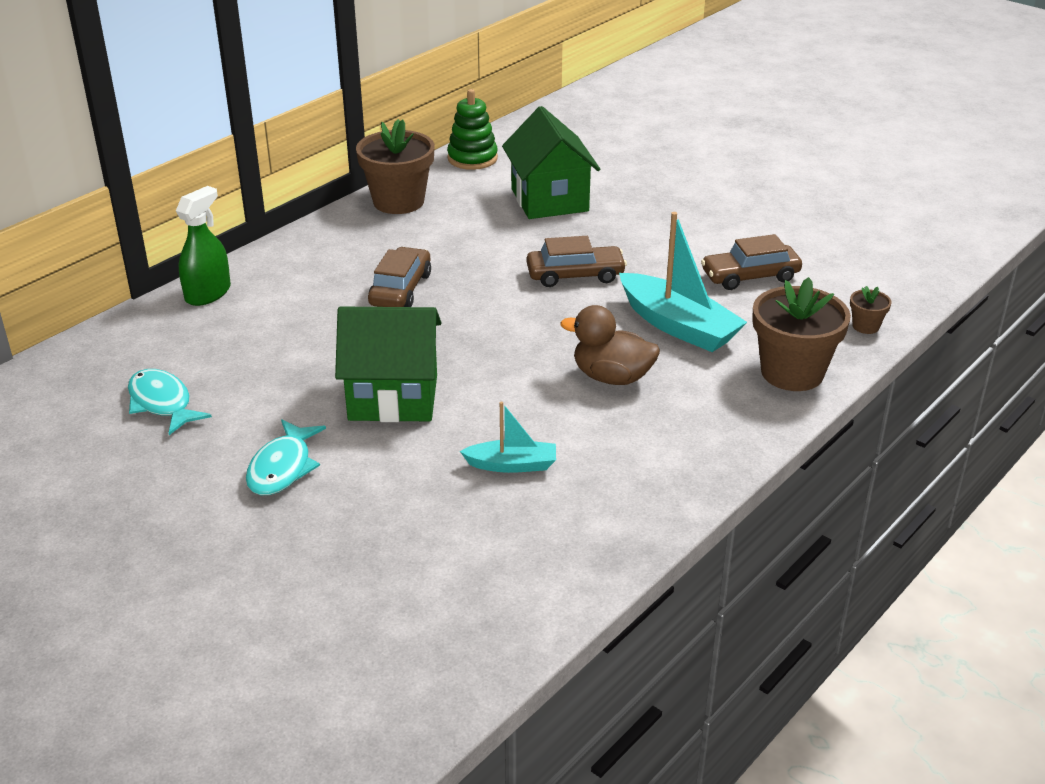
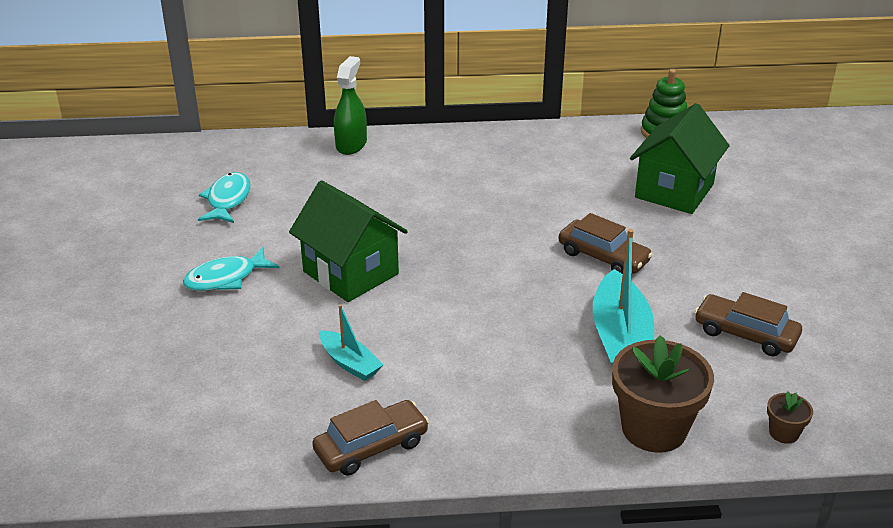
camera: 45 degrees right, 0 degrees up
green spray bottle [176,186,231,306] -> green spray bottle turned 60 degrees counterclockwise [334,56,367,155]
brown flower pot [356,119,435,214] -> none
brown car [368,247,431,307] -> brown car moved to [312,400,429,476]
brown duck [560,305,660,385] -> none

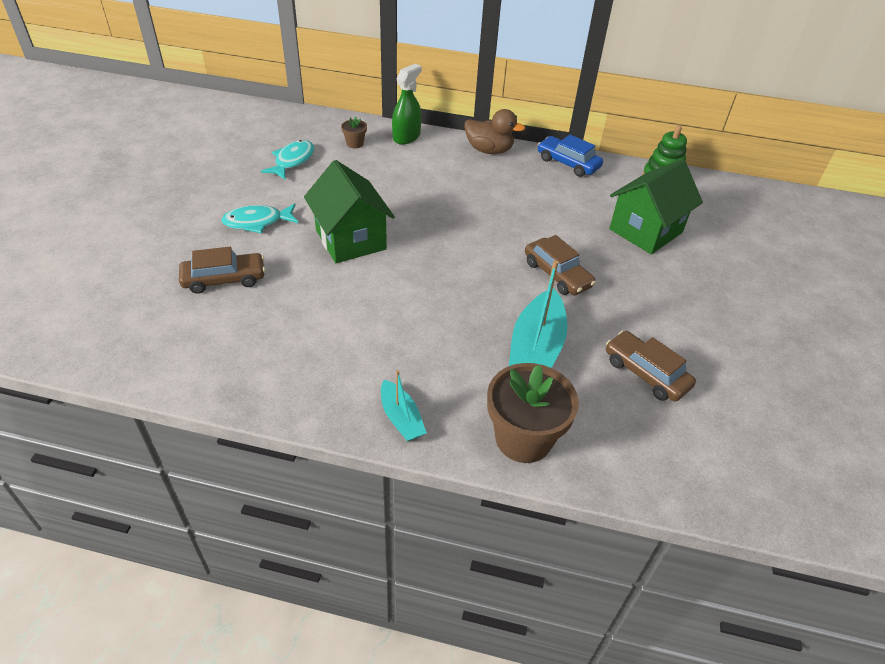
camera: 15 degrees right, 10 degrees up
brown car [312,400,429,476] -> brown car moved to [179,247,265,294]
turquoise boat [319,304,383,381] -> turquoise boat moved to [381,370,427,442]
brown flower pot [767,391,813,444] -> brown flower pot moved to [341,117,367,148]
none -> brown duck [464,109,525,154]
none -> blue car [537,135,603,177]

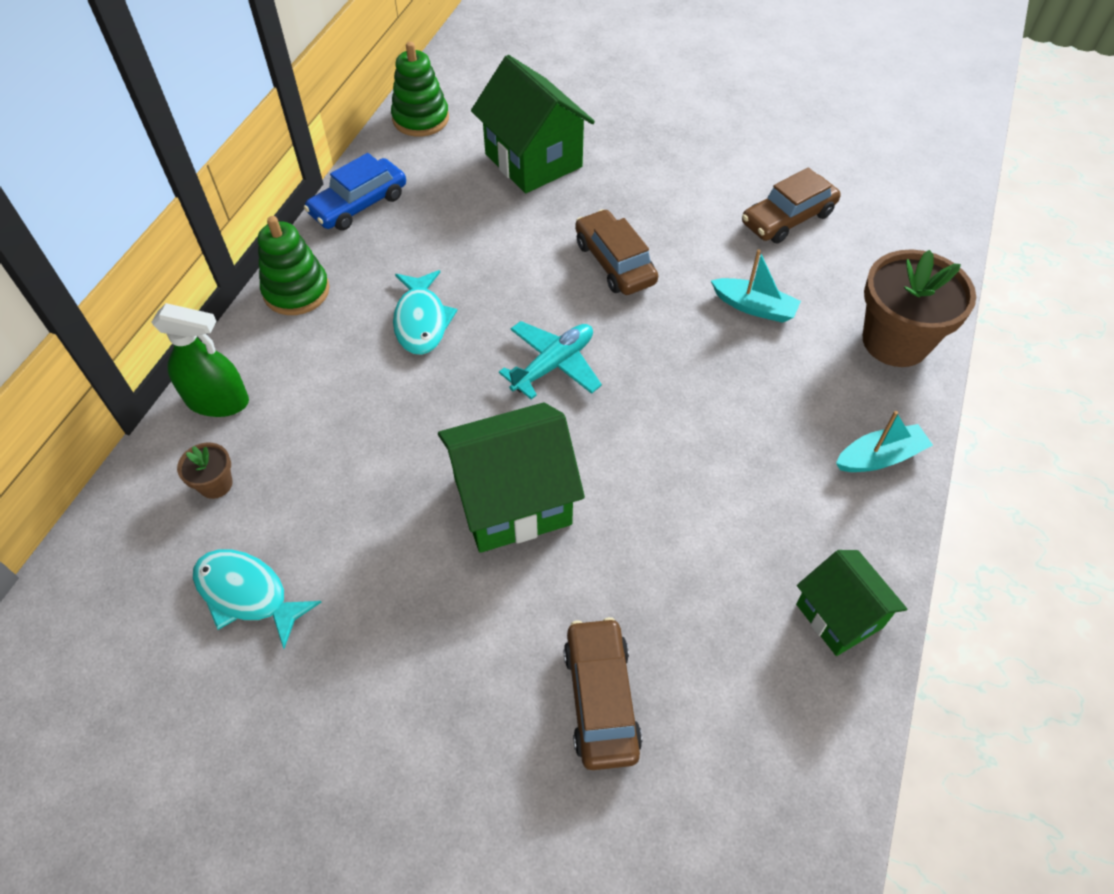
camera: 80 degrees left, 10 degrees up
turquoise fish [221,203,299,233] -> turquoise fish moved to [393,270,458,355]
green spray bottle [392,64,422,145] -> green spray bottle turned 150 degrees clockwise [151,303,249,417]
brown duck [464,109,525,154] -> green stacking toy [258,216,330,315]
turquoise boat [509,260,568,368] -> turquoise boat [711,250,801,323], size x0.56
brown car [525,235,596,295] -> brown car turned 90 degrees counterclockwise [575,209,658,295]
none -> turquoise plane [499,321,602,400]
none -> green house [796,550,907,656]

